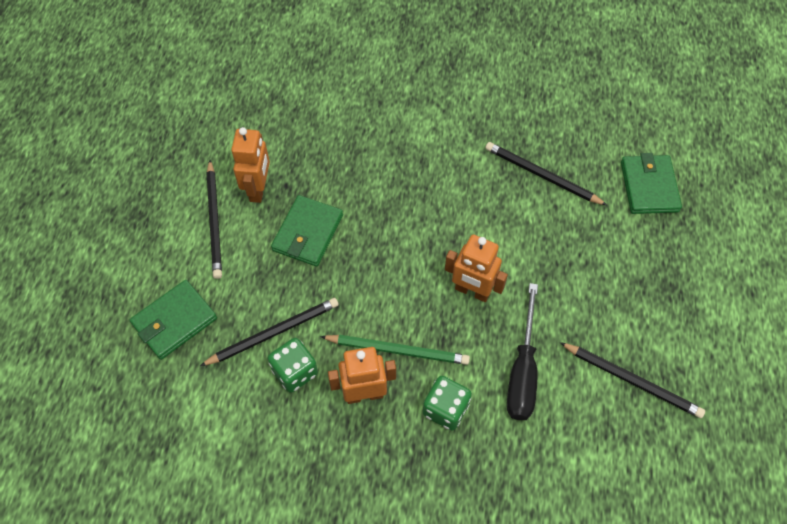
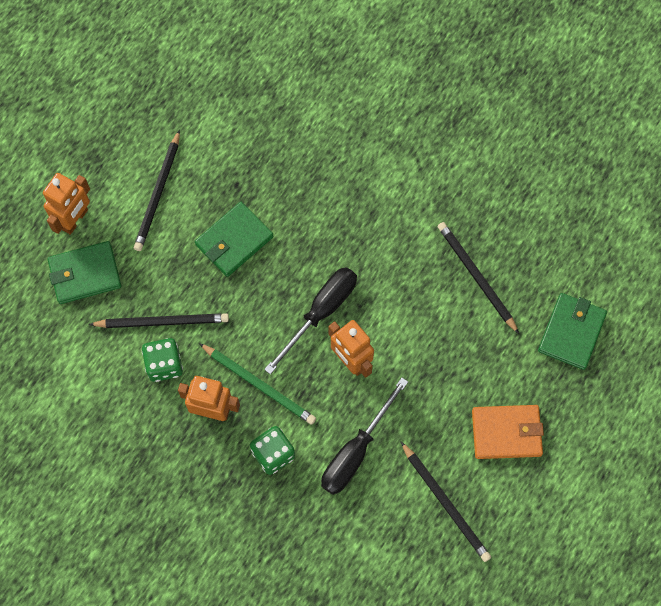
camera: 25 degrees right, 10 degrees up
orange robot [231,127,270,203] -> orange robot moved to [43,173,90,235]
none -> black screwdriver [264,267,357,374]
none -> orange wallet [472,405,544,459]

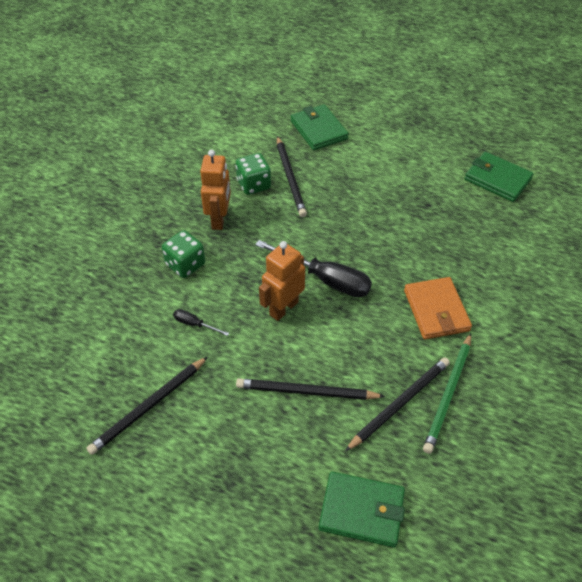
camera: 80 degrees right, 20 degrees down
orange robot [43,173,90,235] -> none
black pencil [134,130,180,251] -> black pencil moved to [236,378,385,400]
green wallet [195,202,274,277] -> green wallet moved to [464,152,534,202]
green pencil [199,343,316,425] -> green pencil moved to [423,333,471,454]
black screwdriver [321,378,408,495] -> black screwdriver [173,309,229,336], size x0.46
orange wallet [472,405,544,459] -> orange wallet moved to [404,277,472,339]

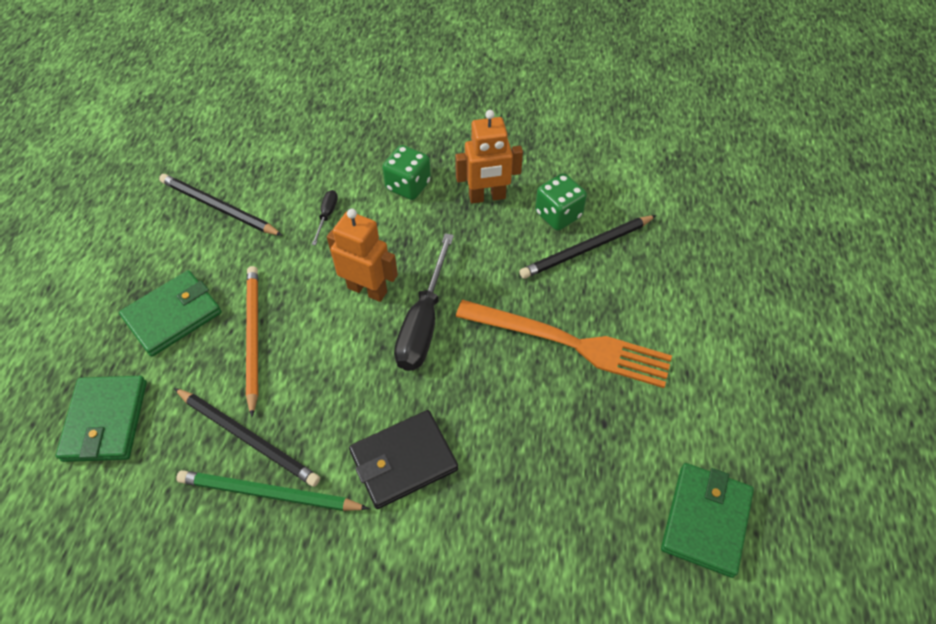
camera: 75 degrees right, 5 degrees up
black pencil [236,378,385,400] -> orange pencil [246,266,258,417]
green wallet [291,104,349,150] -> green wallet moved to [119,270,222,357]
orange wallet [404,277,472,339] -> black wallet [349,410,458,509]
none -> orange fork [456,300,672,388]

